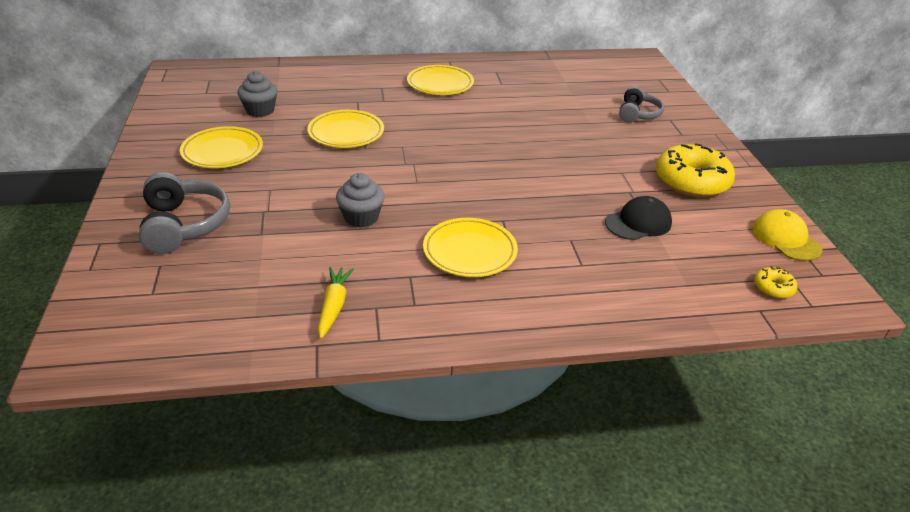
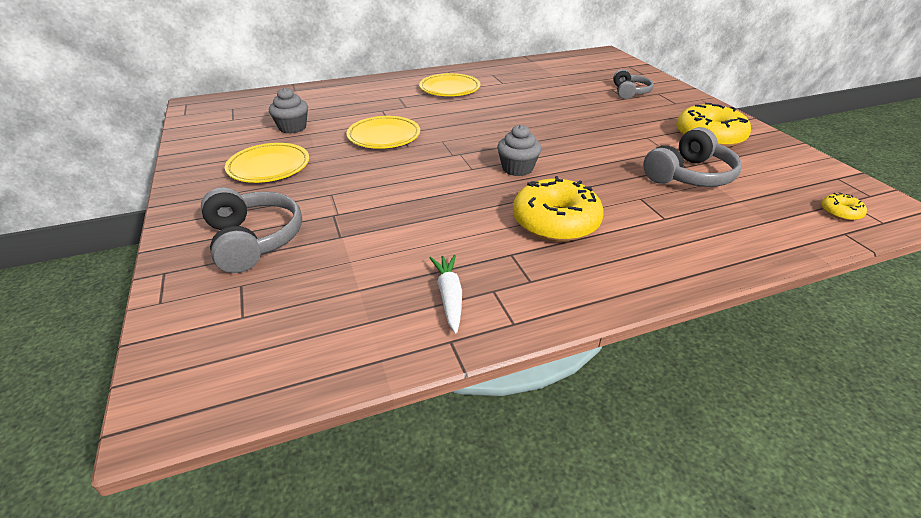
camera: 10 degrees left, 0 degrees up
yellow carrot [318,267,354,339] -> white carrot [430,255,462,333]
grey cupcake [336,173,385,228] -> grey cupcake moved to [497,125,541,176]
yellow plate [423,218,518,277] -> yellow donut [513,176,604,242]
black cap [605,196,672,240] -> grey headphones [643,127,742,187]
yellow cap [752,209,822,261] -> none

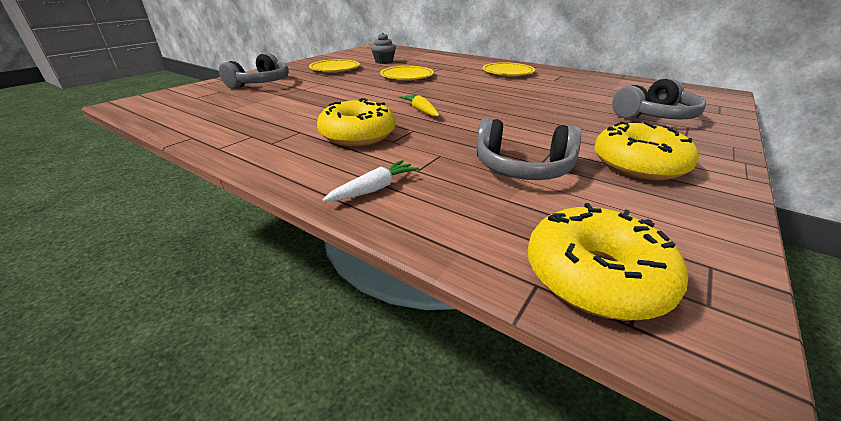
camera: 55 degrees right, 5 degrees down
white carrot [430,255,462,333] -> white carrot moved to [323,160,419,202]
grey cupcake [497,125,541,176] -> yellow carrot [399,94,439,117]
grey headphones [613,69,654,99] -> grey headphones [612,78,706,119], size x1.53
yellow donut [821,193,867,221] -> yellow donut [528,203,688,321], size x2.25

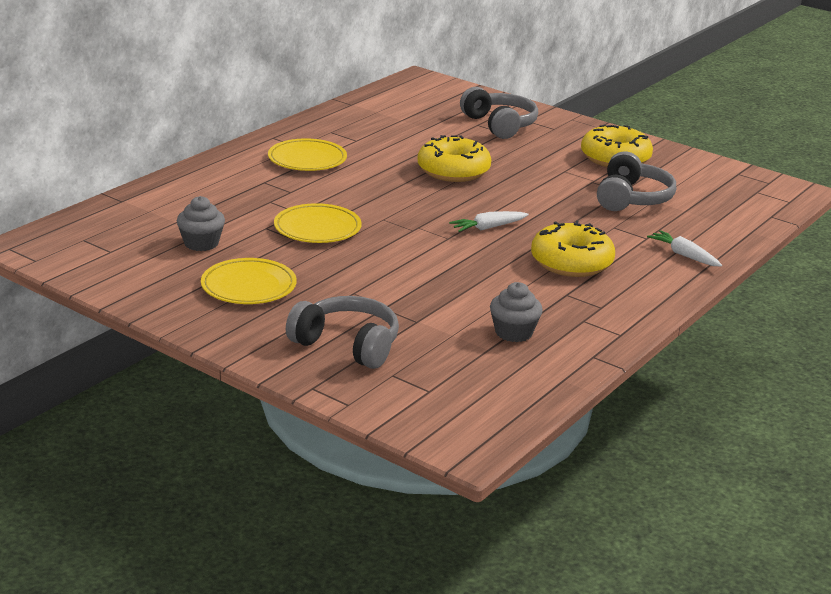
camera: 90 degrees left, 5 degrees down
yellow carrot [399,94,439,117] -> white carrot [449,211,529,232]
yellow donut [528,203,688,321] -> yellow donut moved to [418,135,491,182]
none -> grey cupcake [490,282,543,342]

